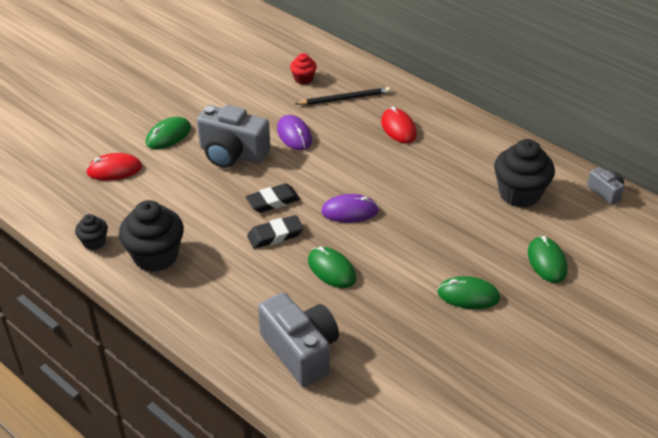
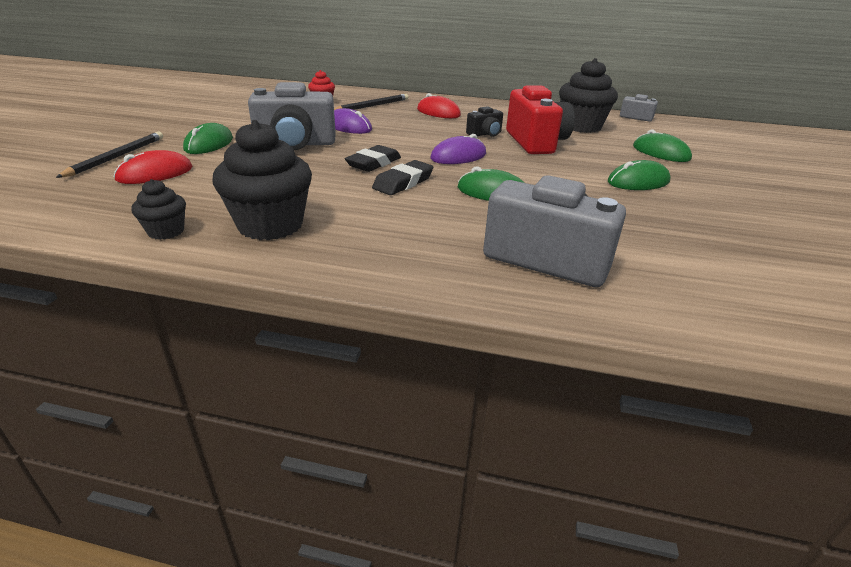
camera: 30 degrees left, 10 degrees down
none -> black pencil [56,132,163,178]
none -> black camera [466,106,503,137]
none -> red camera [506,85,575,154]

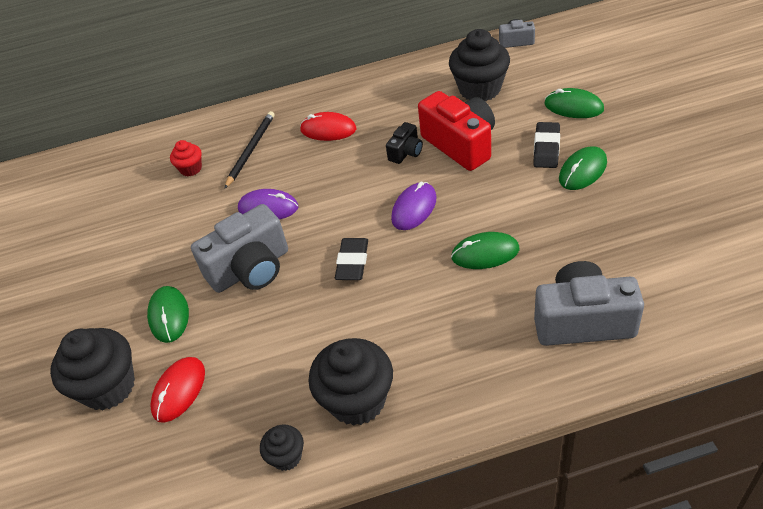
camera: 20 degrees left, 15 degrees up
black pencil [56,132,163,178] -> black cupcake [50,328,135,411]
black eraser [372,160,433,195] -> black eraser moved to [533,122,560,168]

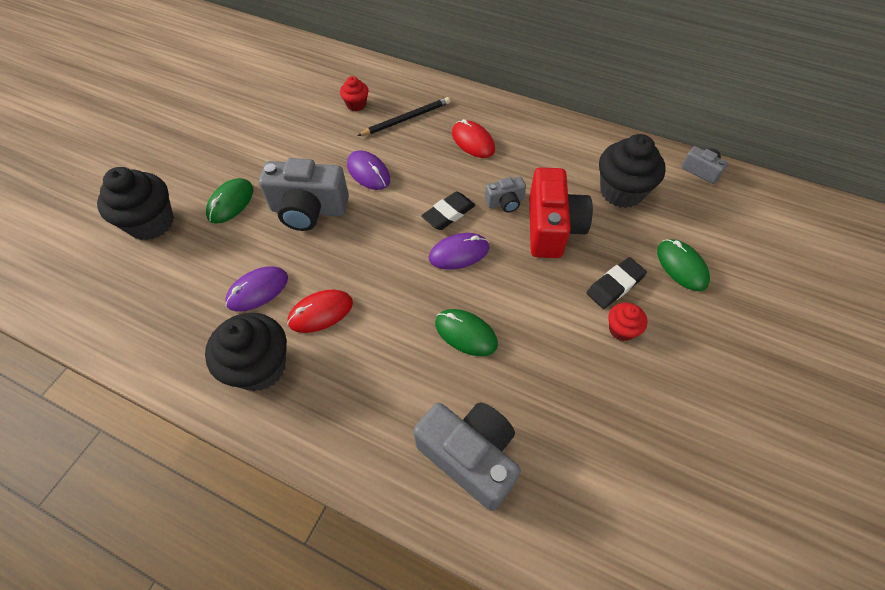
camera: 35 degrees right, 10 degrees up
red mouse [150,357,205,423] -> red mouse moved to [287,290,353,333]
black cupcake [260,425,304,471] -> none
black eraser [335,238,368,280] -> black eraser moved to [421,191,475,230]
black camera [386,122,423,164] -> grey camera [485,177,526,212]
green mouse [559,146,607,190] -> red cupcake [608,302,648,341]
none -> purple mouse [225,266,288,311]

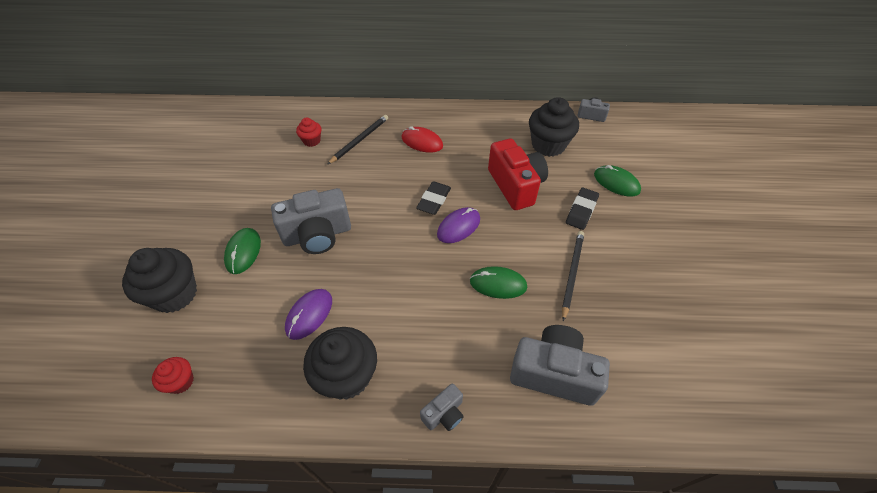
camera: 25 degrees left, 5 degrees down
red mouse [287,290,353,333] -> none
purple mouse [347,150,390,190] -> none
grey camera [485,177,526,212] -> grey camera moved to [420,383,464,431]
red cupcake [608,302,648,341] -> red cupcake moved to [152,357,194,394]
none -> black pencil [562,231,584,321]

